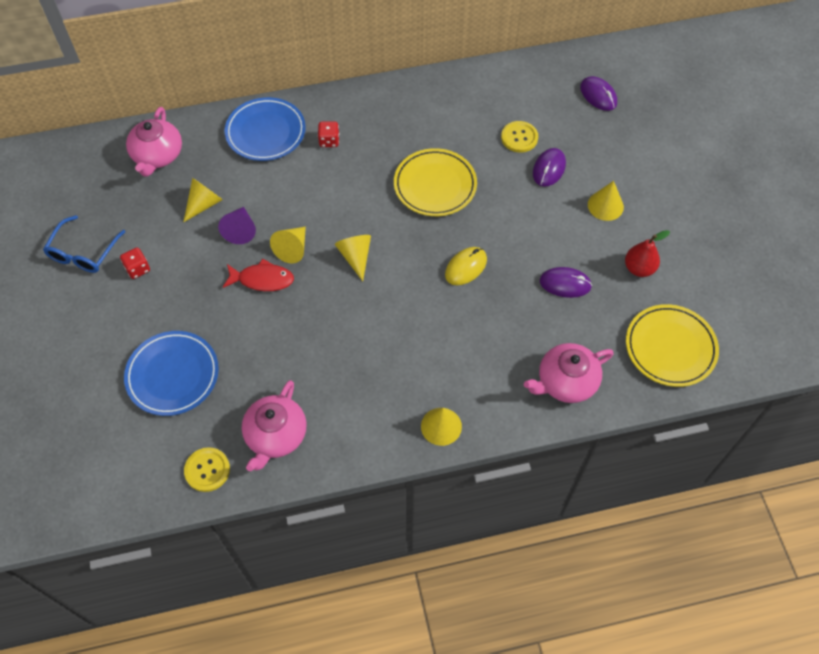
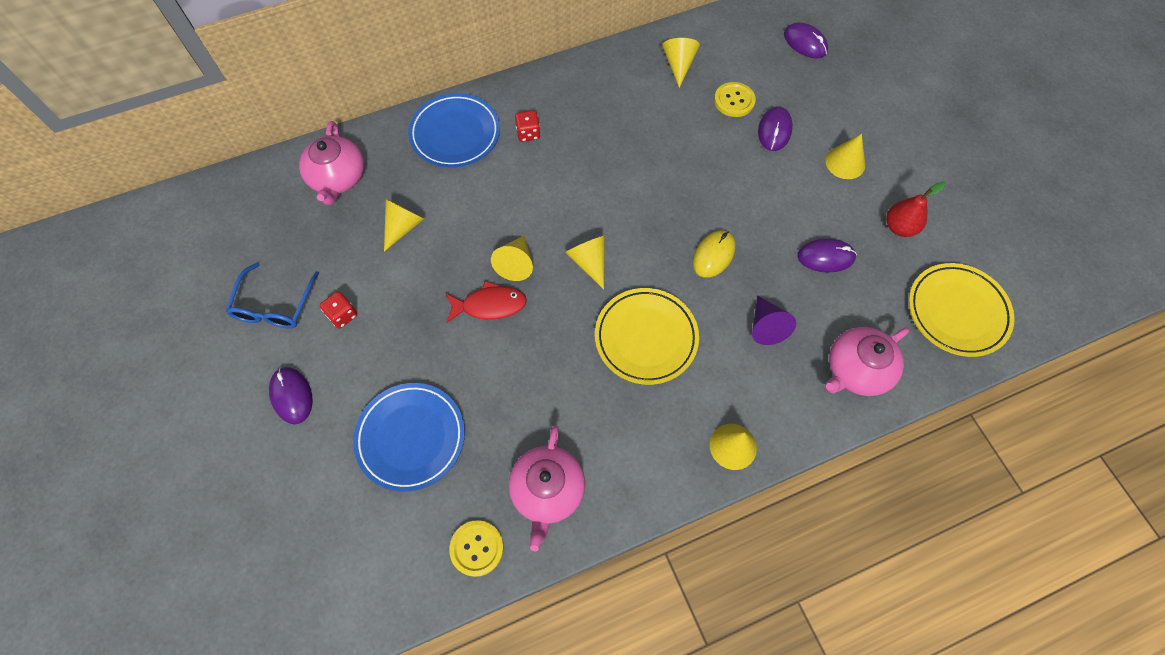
camera: 10 degrees left, 5 degrees up
purple cone [218,207,256,244] -> purple cone moved to [752,296,796,345]
yellow plate [394,148,477,216] -> yellow plate moved to [595,288,699,385]
none -> purple mouse [269,367,313,424]
none -> yellow cone [662,38,700,88]

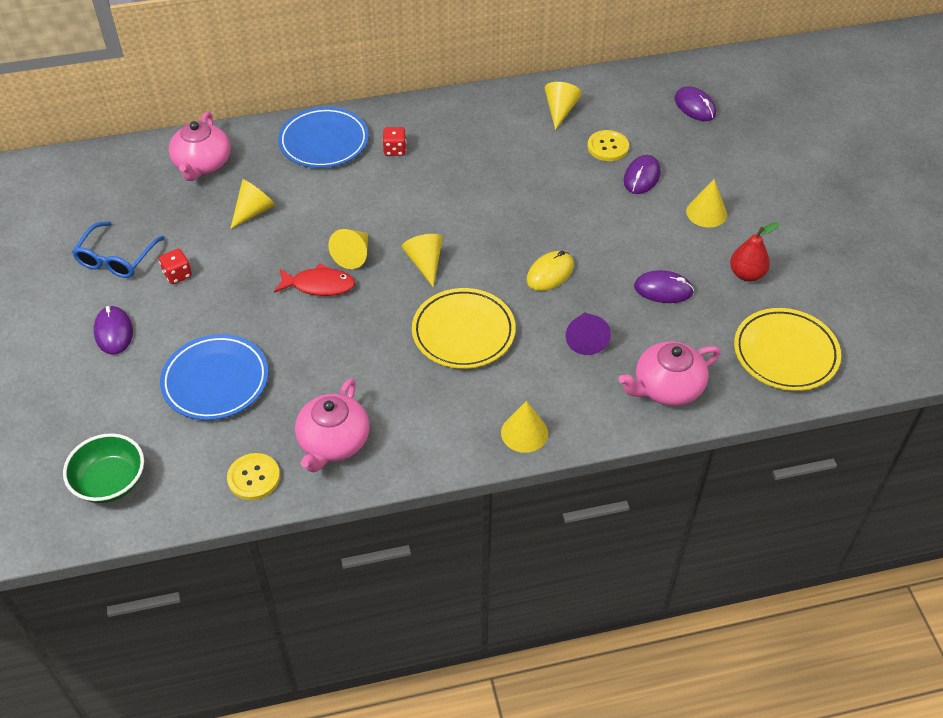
camera: 10 degrees right, 15 degrees down
none -> green bowl [63,433,144,503]

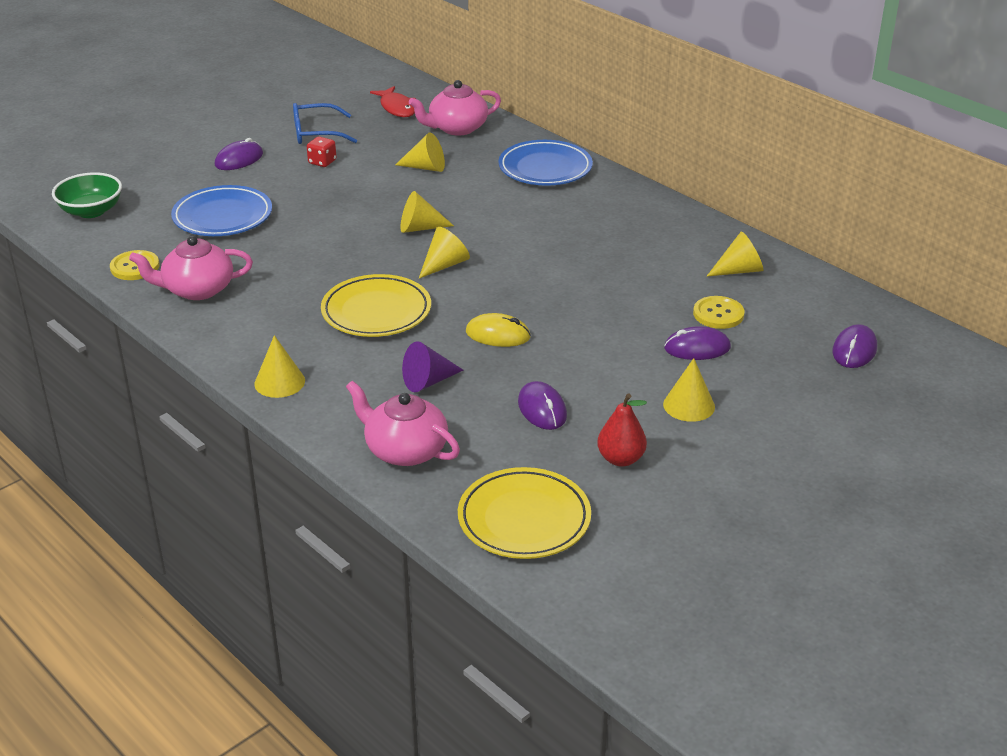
camera: 60 degrees right, 15 degrees down
red fish [274,263,355,296] -> red fish moved to [370,86,416,117]
red dice [382,127,406,156] -> none

